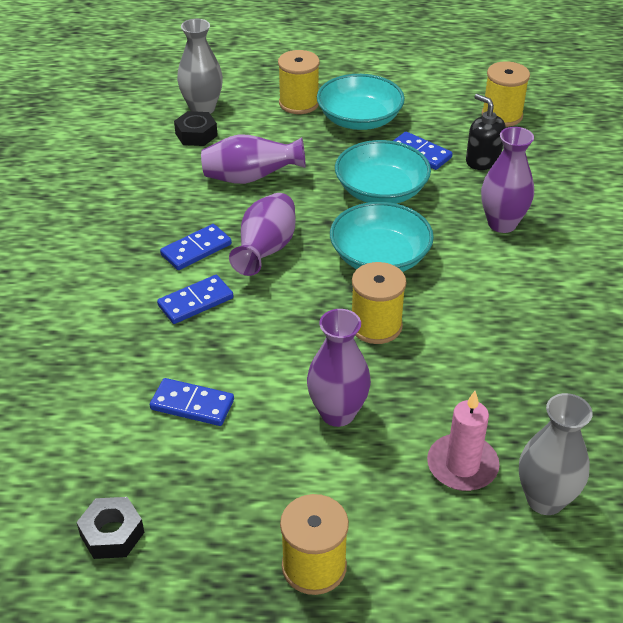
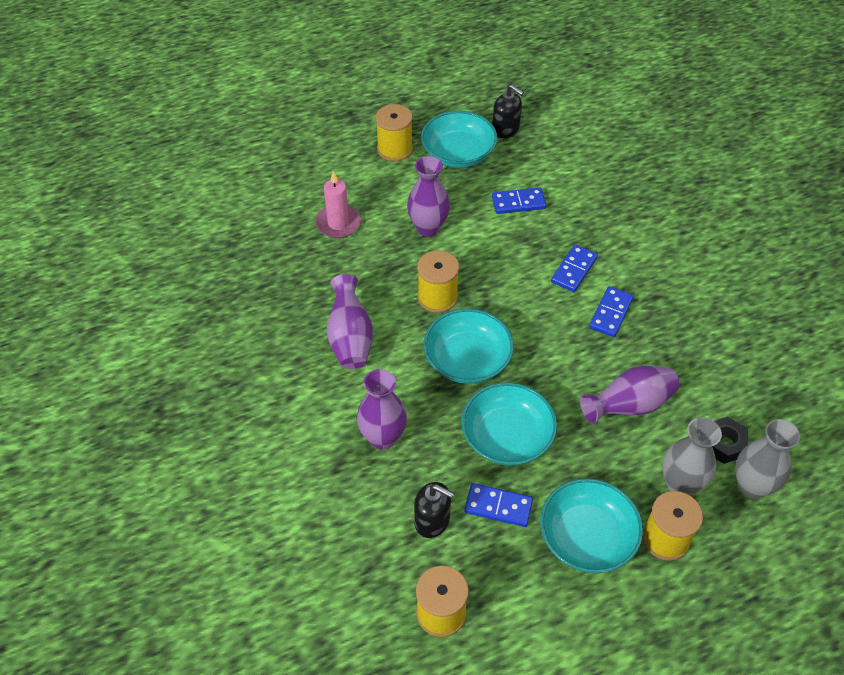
camera: 155 degrees right, 10 degrees up
black nut [76,497,144,559] -> black soap dispenser [492,84,524,138]
purple vase [229,193,296,276] -> purple vase moved to [327,274,373,369]
grey vase [519,393,593,515] -> grey vase moved to [662,418,722,495]
none -> turquoise bowl [421,111,498,168]

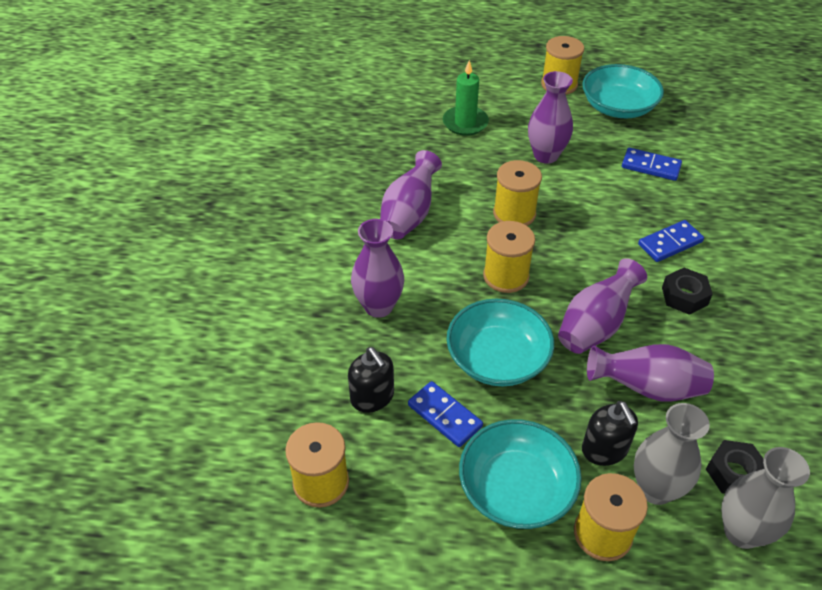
camera: 30 degrees right, 5 degrees down
pink candle [315,171,361,238] -> green candle [443,60,489,136]
turquoise bowl [423,308,514,384] -> yellow spool [483,221,535,293]
black soap dispenser [492,84,524,138] -> black soap dispenser moved to [582,401,638,466]
blue domino [589,286,634,337] -> black nut [662,268,713,315]
none -> purple vase [558,258,647,354]

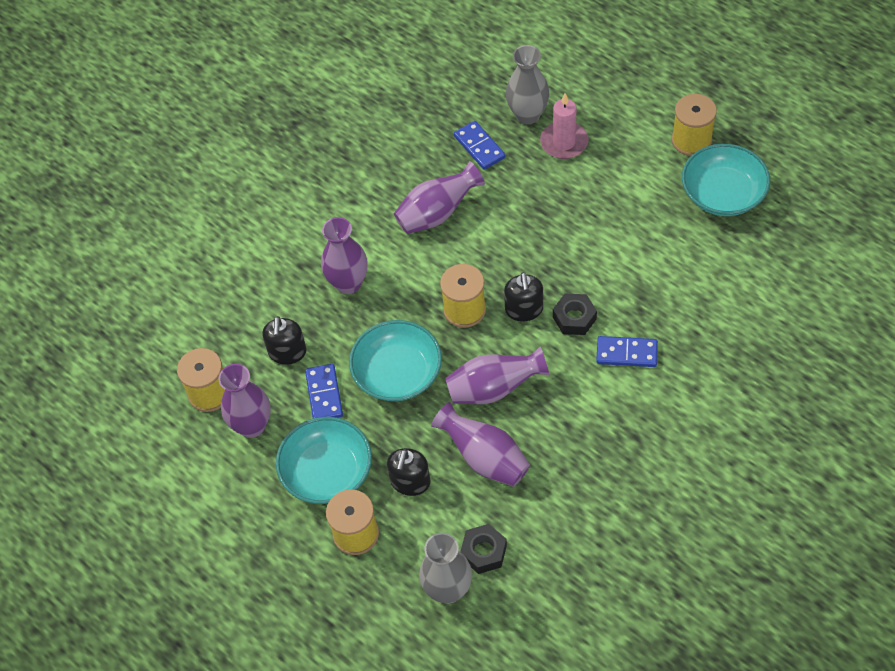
camera: 40 degrees right, 10 degrees up
green candle [443,60,489,136] -> pink candle [540,93,588,159]
yellow spool [493,160,542,226] -> none
purple vase [528,71,573,164] -> purple vase moved to [218,364,271,438]
blue domino [622,148,682,181] -> blue domino moved to [454,121,505,170]
grey vase [634,403,710,505] -> grey vase moved to [506,45,549,125]
black nut [662,268,713,315] -> black nut moved to [553,294,597,335]
none -> black soap dispenser [504,272,543,322]

